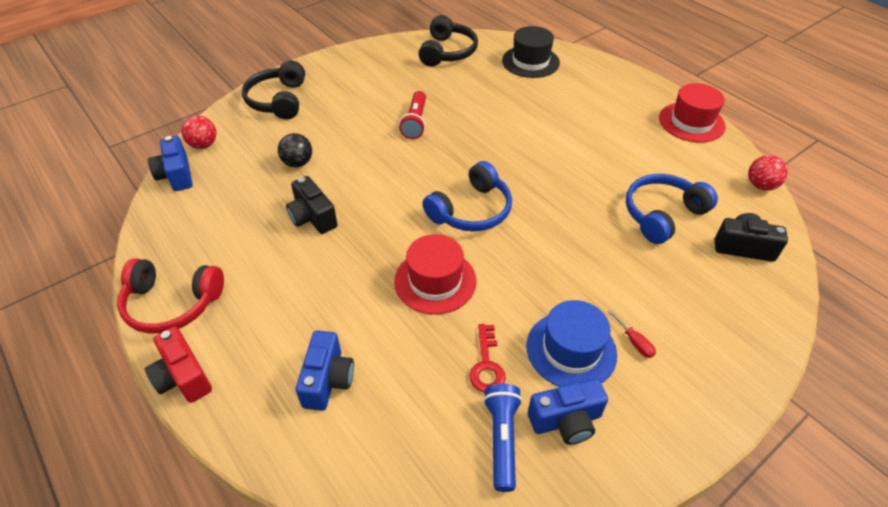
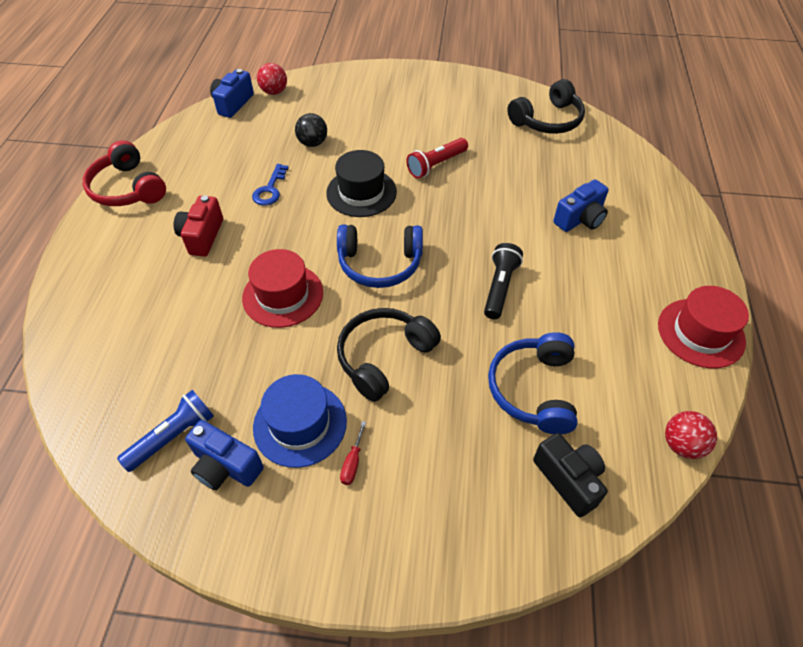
camera: 45 degrees right, 5 degrees up
red camera [145,327,212,403] -> red camera moved to [174,195,223,257]
black headphones [242,60,305,120] -> black headphones moved to [337,308,441,402]
black camera [286,176,338,234] -> blue key [252,164,289,206]
blue camera [296,330,354,411] -> blue camera moved to [553,179,609,232]
red key [469,324,506,393] -> none
black hat [502,26,560,78] -> black hat moved to [326,150,397,217]
blue headphones [626,174,718,244] -> blue headphones turned 90 degrees counterclockwise [488,332,577,434]
none -> black flashlight [484,243,523,319]

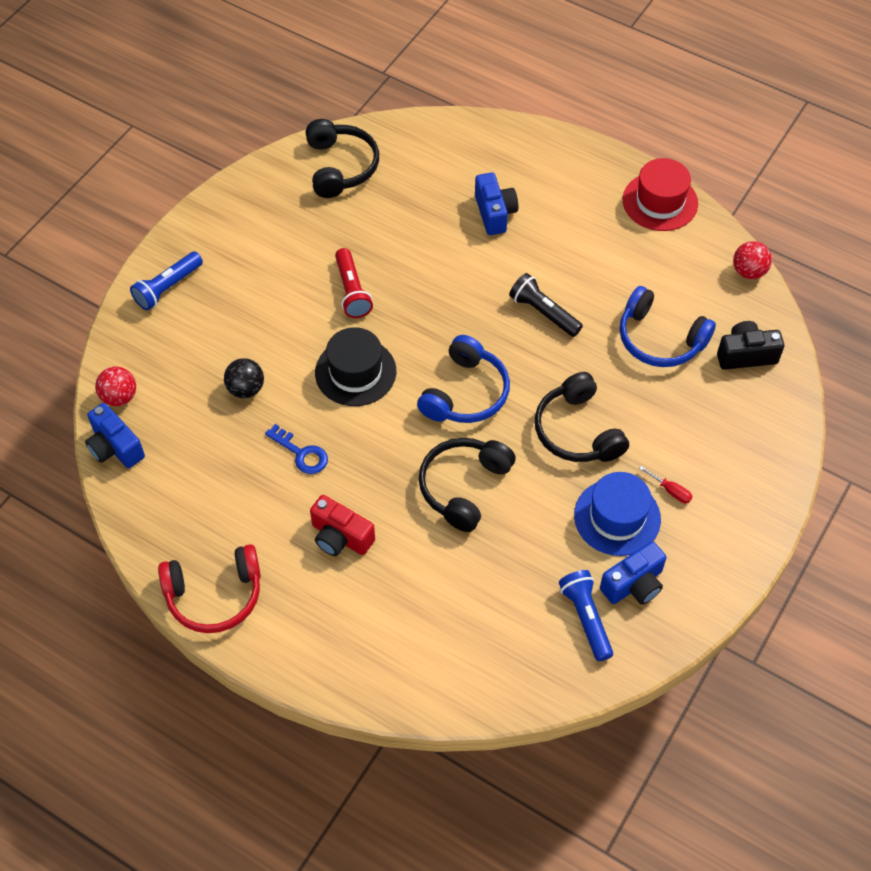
camera: 65 degrees left, 5 degrees up
red hat [242,249,323,328] -> black headphones [419,438,516,532]
none -> blue flashlight [130,251,203,310]

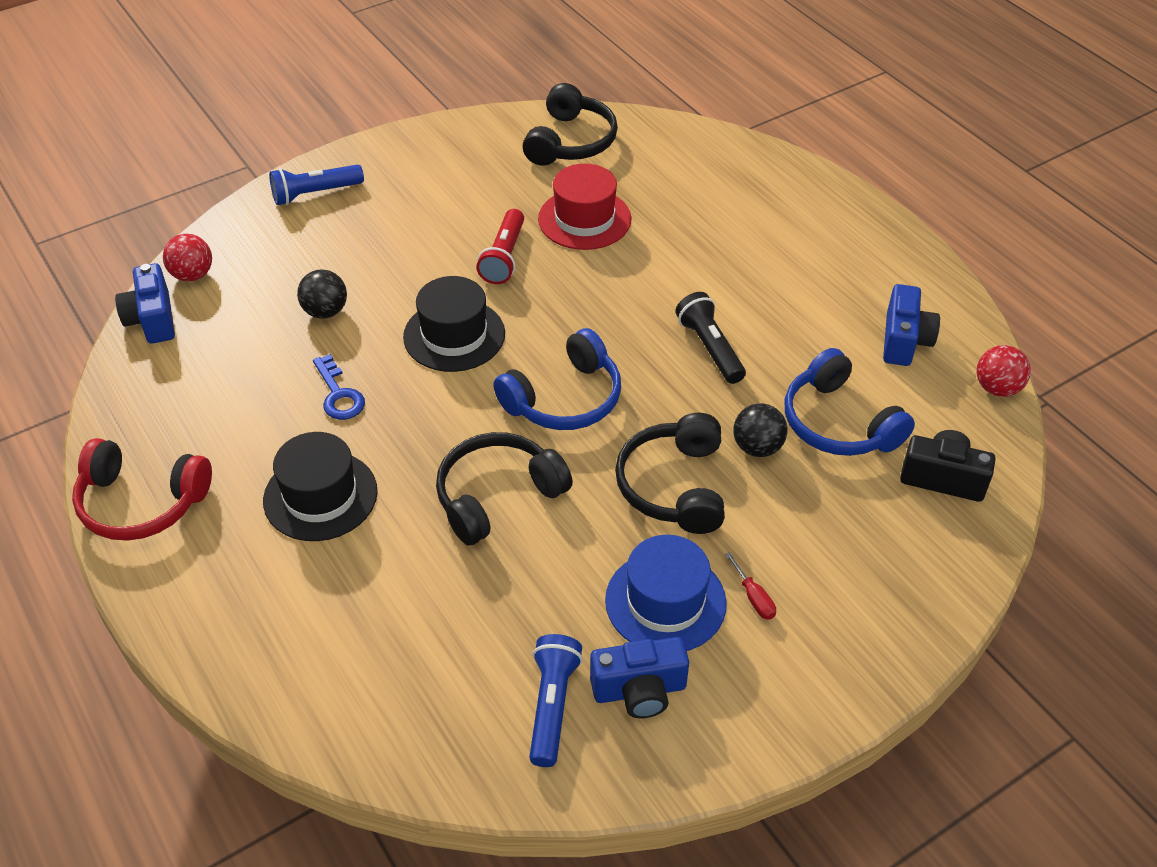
camera: 25 degrees right, 10 degrees down
red camera [310,495,375,556] -> black hat [263,432,378,541]
blue camera [475,172,518,235] -> blue camera moved to [883,284,940,366]
red hat [623,158,698,231] -> red hat moved to [538,164,631,250]
none -> black ball [733,403,787,457]

